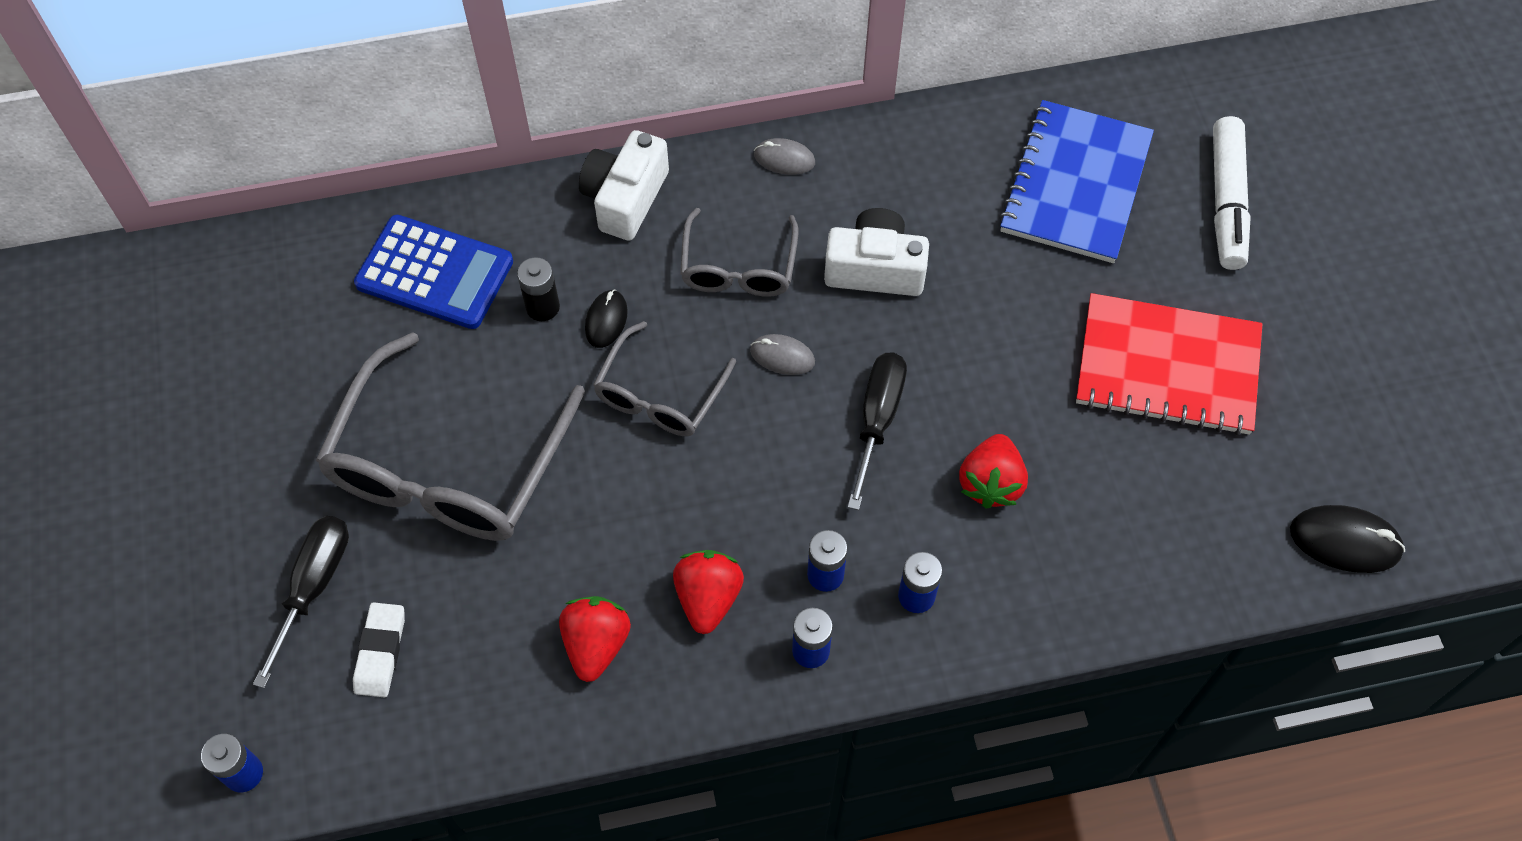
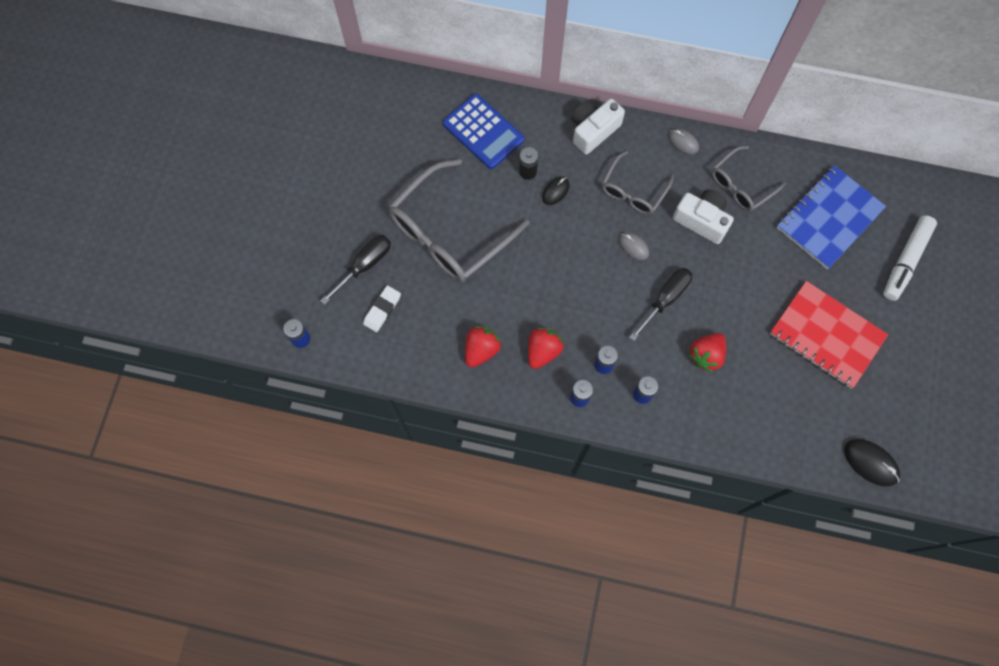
camera: 25 degrees right, 10 degrees up
grey glasses [593,321,736,436] -> grey glasses moved to [712,146,786,211]

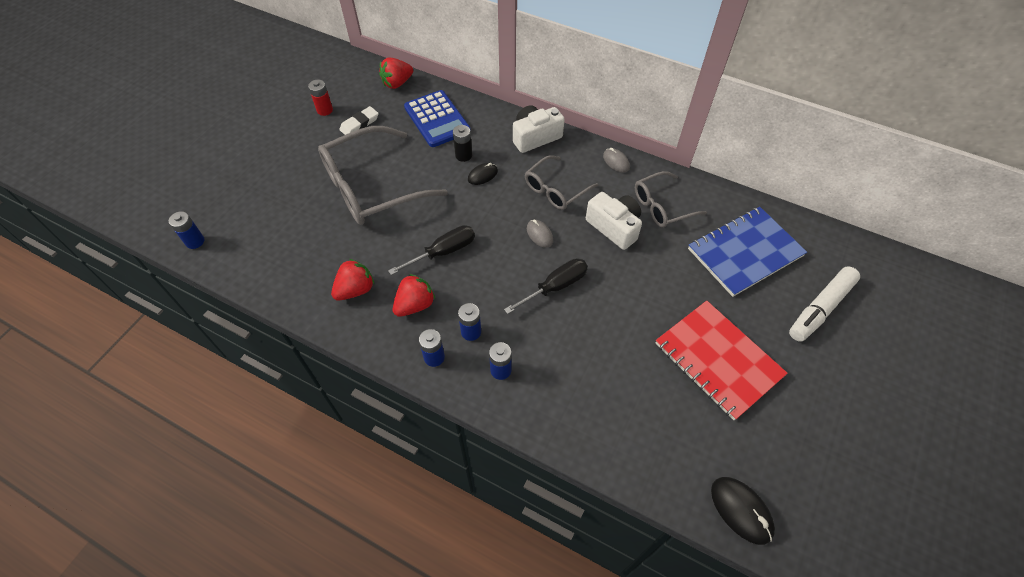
camera: 15 degrees right, 15 degrees down
black screwdriver [320,235,391,305] -> black screwdriver moved to [388,225,475,275]
white eraser [363,285,401,332] -> white eraser moved to [339,106,379,135]
red strawberry [688,333,726,373] -> red strawberry moved to [379,57,413,89]
none -> red battery [308,80,333,116]

